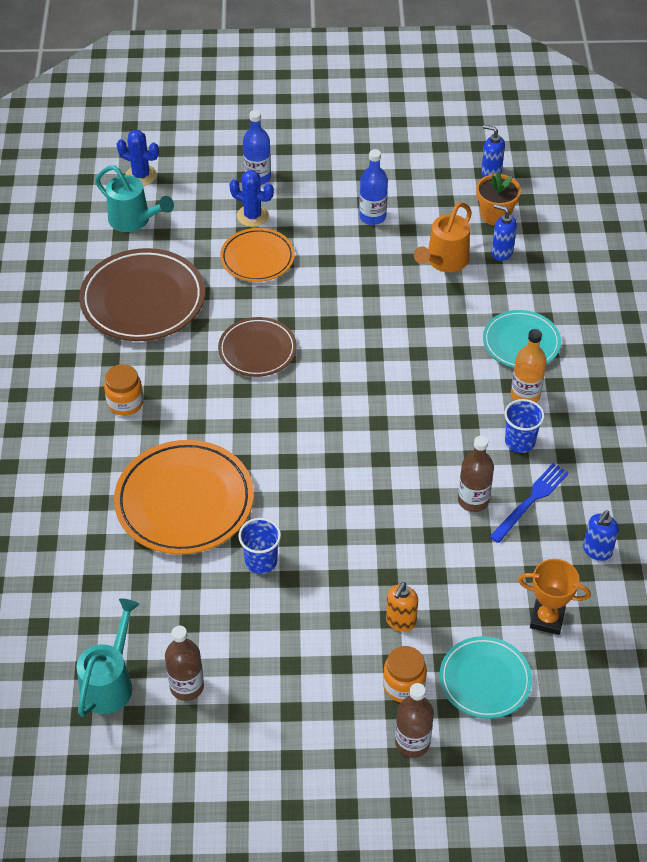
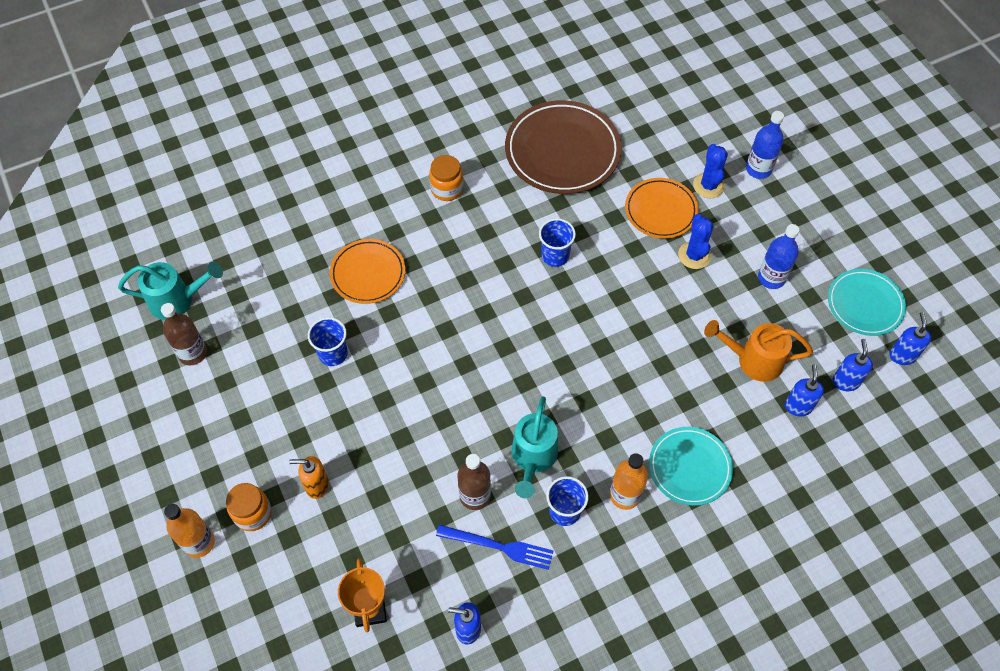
camera: 65 degrees right, 10 degrees up
turquoise watering can [95,165,174,232] -> turquoise watering can moved to [512,396,558,498]
orange plate [114,440,254,554] -> orange plate [330,239,405,304], size x0.61
blue cactus [117,130,159,186] -> blue cactus moved to [678,214,714,269]
brown plate [218,317,297,377] -> blue cup [539,218,576,267]
brown bottle [395,683,434,758] -> orange bottle [164,504,215,558]
turquoise plate [440,636,532,719] -> turquoise plate moved to [828,269,906,336]
orange flower pot [476,172,521,225] -> blue soap dispenser [833,339,873,391]

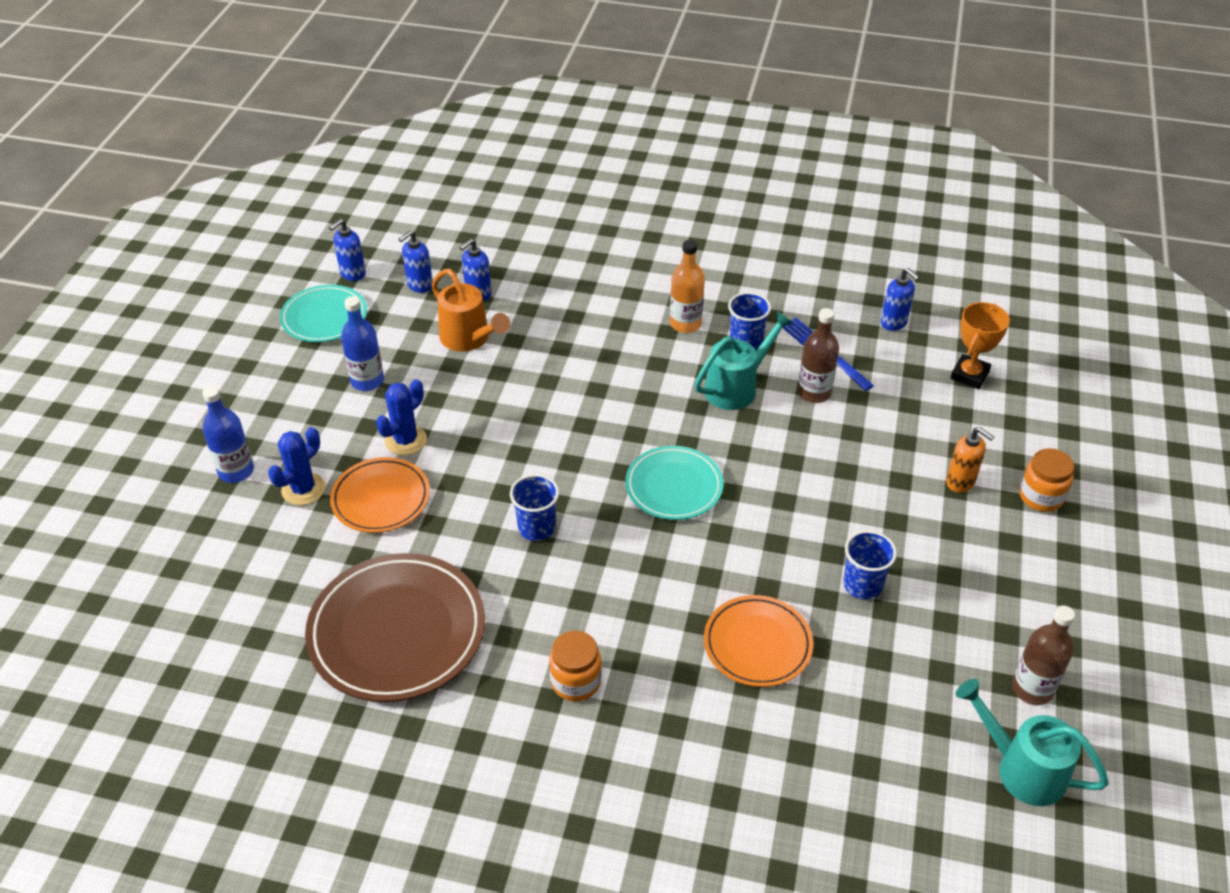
camera: 140 degrees left, 15 degrees down
orange bottle [164,504,215,558] -> none
turquoise plate [649,427,733,506] -> turquoise plate moved to [625,446,723,520]

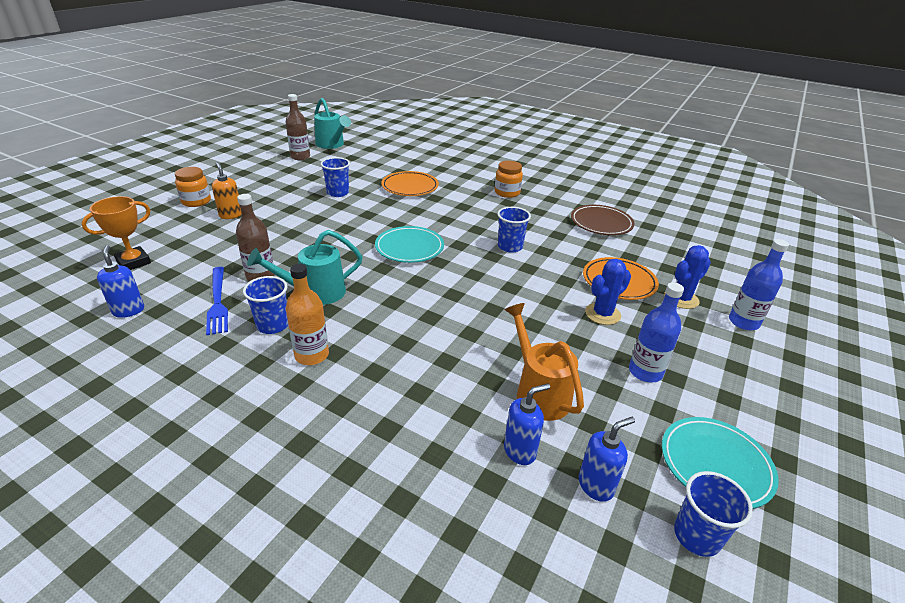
camera: 165 degrees left, 10 degrees down
brown plate [305,553,485,702] -> brown plate [571,205,634,235], size x0.61
blue soap dispenser [329,219,366,281] -> blue cup [674,471,753,557]

